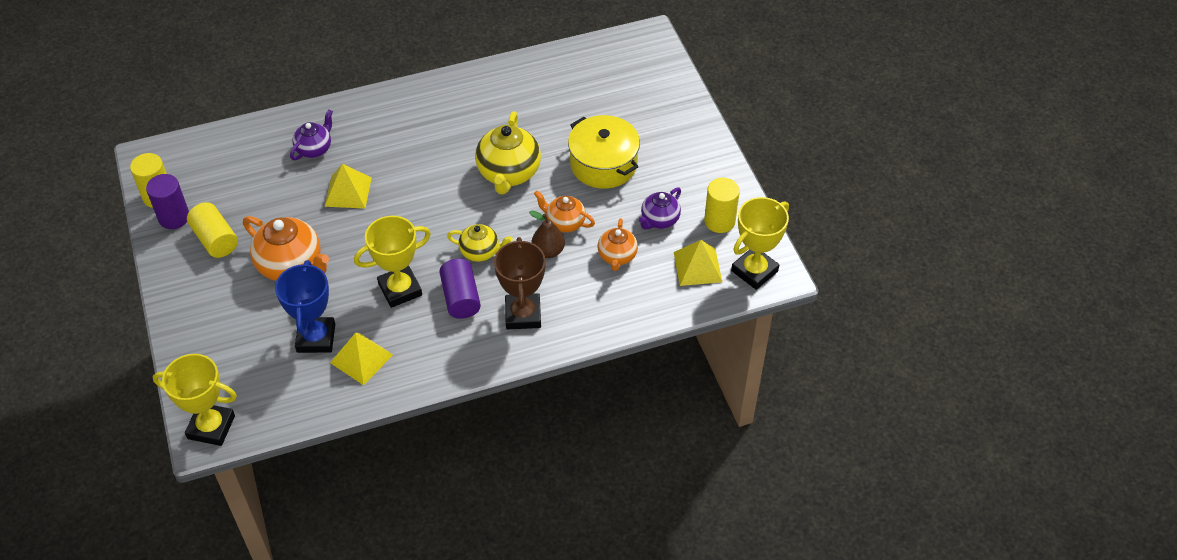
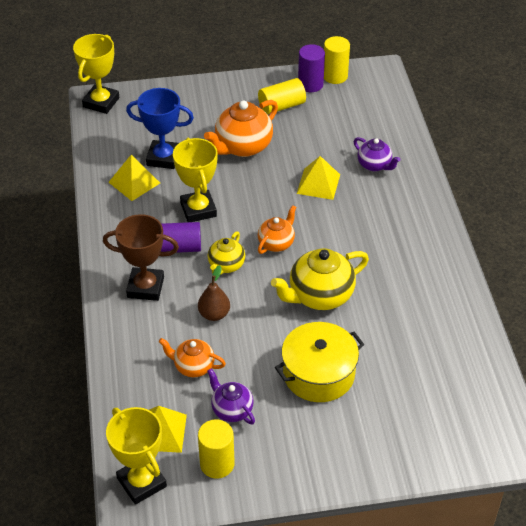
camera: 100 degrees right, 5 degrees down
yellow teapot [475,111,541,194] -> yellow teapot turned 45 degrees counterclockwise [271,248,369,310]
orange teapot [534,191,595,233] -> orange teapot moved to [258,205,296,254]

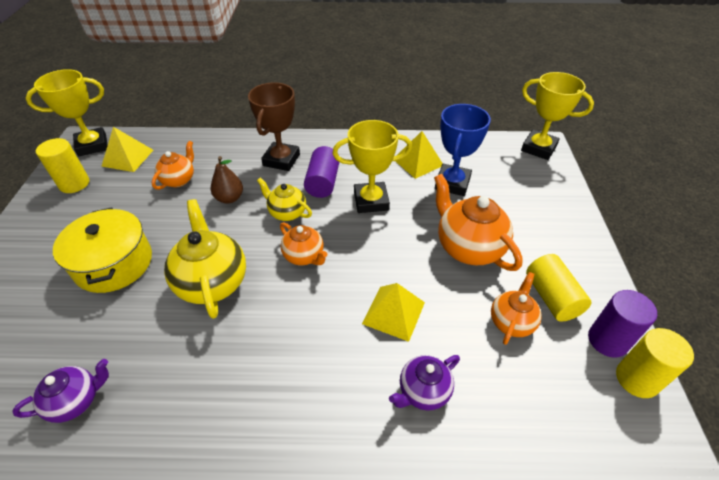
camera: 100 degrees right, 0 degrees up
purple teapot [207,368,255,424] -> purple teapot moved to [12,359,109,423]
none -> orange teapot [491,272,542,345]

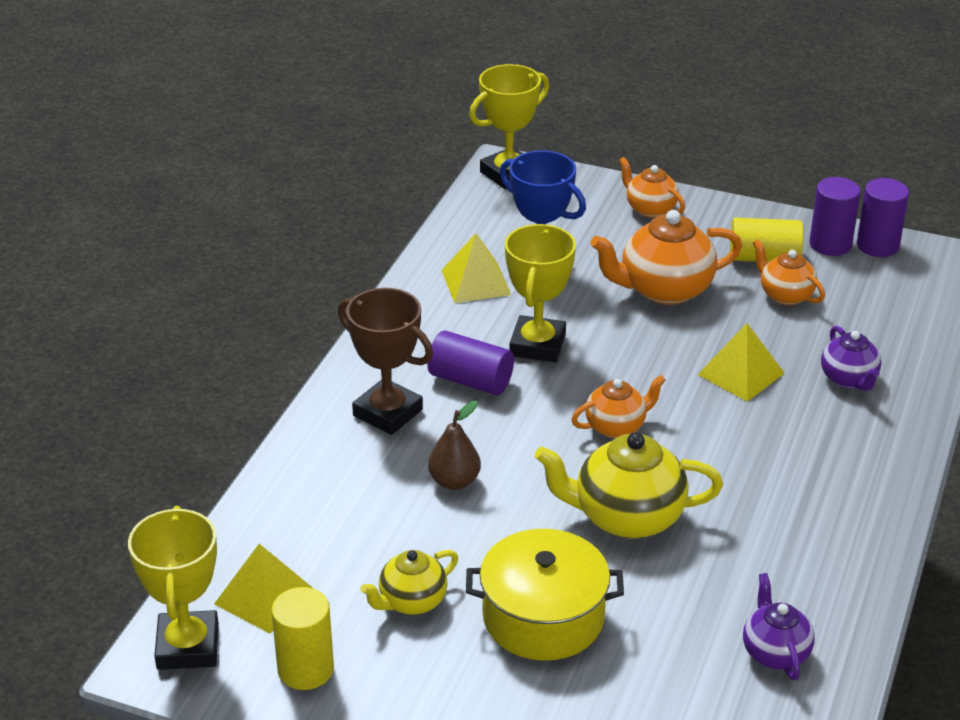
camera: 70 degrees left, 10 degrees down
orange teapot [152,141,194,190] -> orange teapot moved to [619,157,685,218]
yellow teapot [257,178,312,221] -> yellow teapot moved to [360,550,458,615]
yellow cylinder [616,328,694,398] -> purple cylinder [857,178,909,257]

